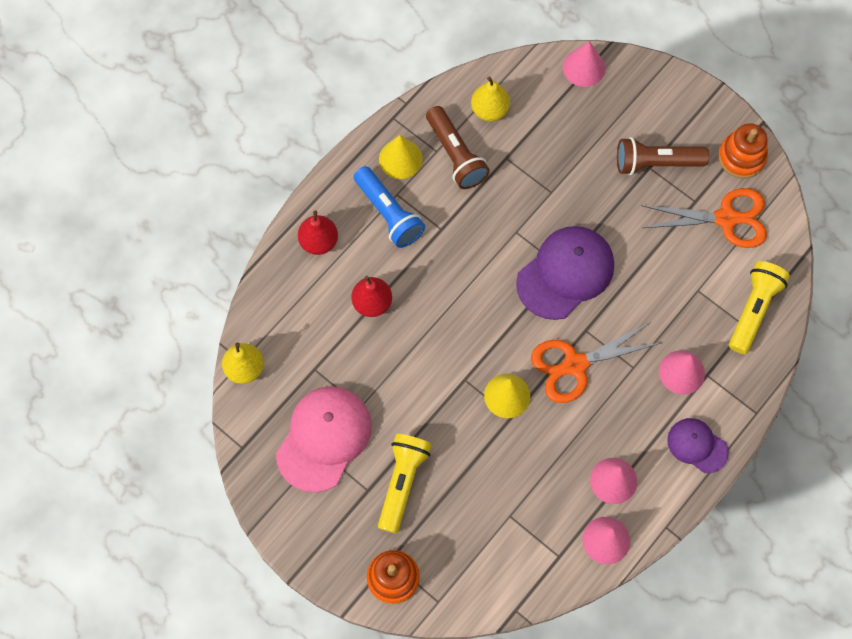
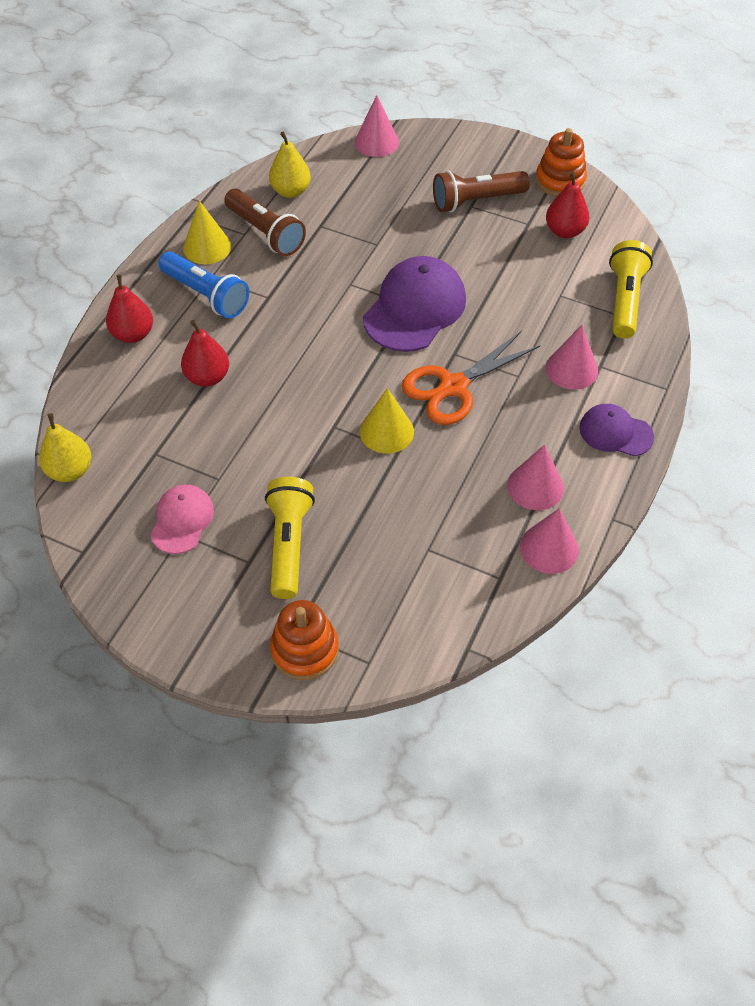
camera: 15 degrees left, 15 degrees down
pink cap [276,386,372,493] -> pink cap [150,485,214,554], size x0.57
orange scissors [641,188,767,248] -> red pear [546,172,589,238]

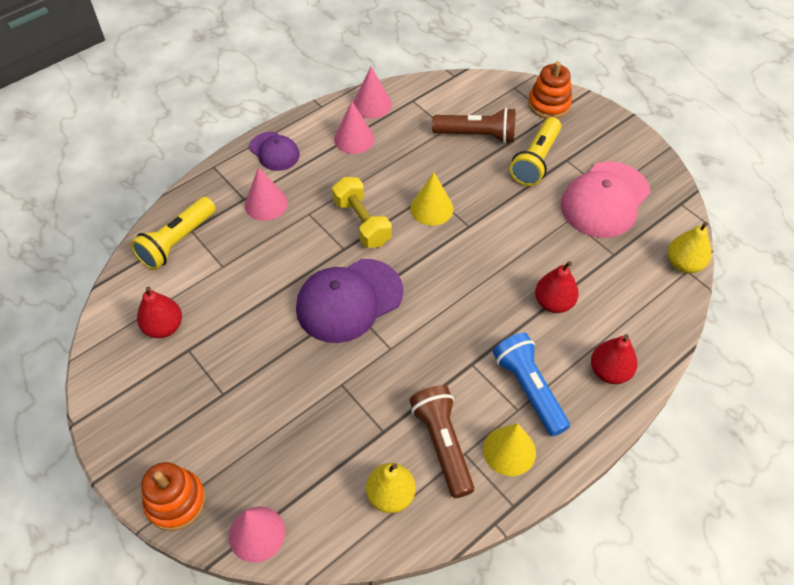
camera: 155 degrees left, 0 degrees up
pink cap [150,485,214,554] -> pink cap [561,162,650,238], size x1.76
orange scissors [402,331,540,425] -> yellow dumbbell [332,177,392,248]
brown flashlight [433,171,530,212] -> brown flashlight moved to [432,108,516,143]
orange stacking toy [535,128,587,197] -> orange stacking toy moved to [141,462,206,531]

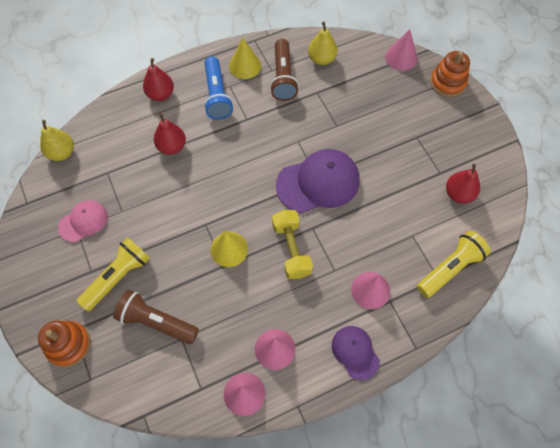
camera: 165 degrees left, 10 degrees up
pink cap [561,162,650,238] -> pink cap [58,200,108,242], size x0.57

